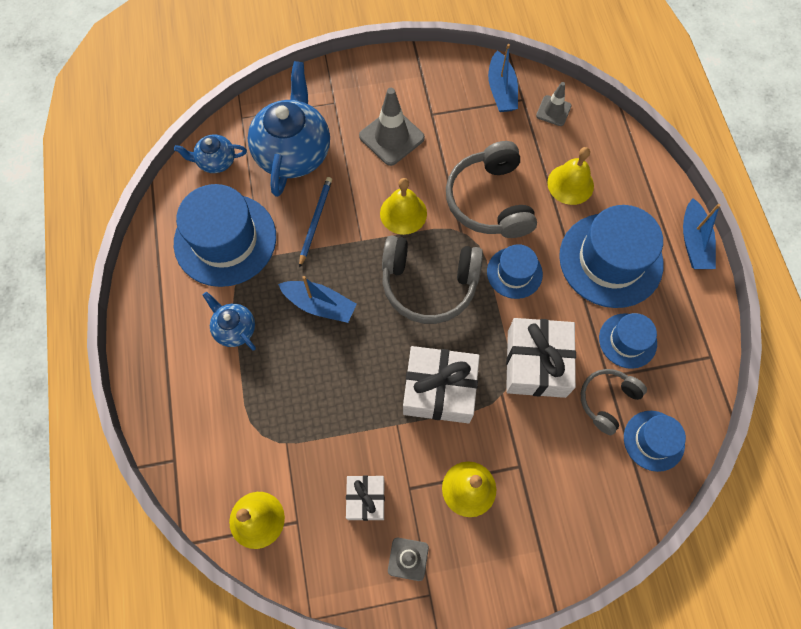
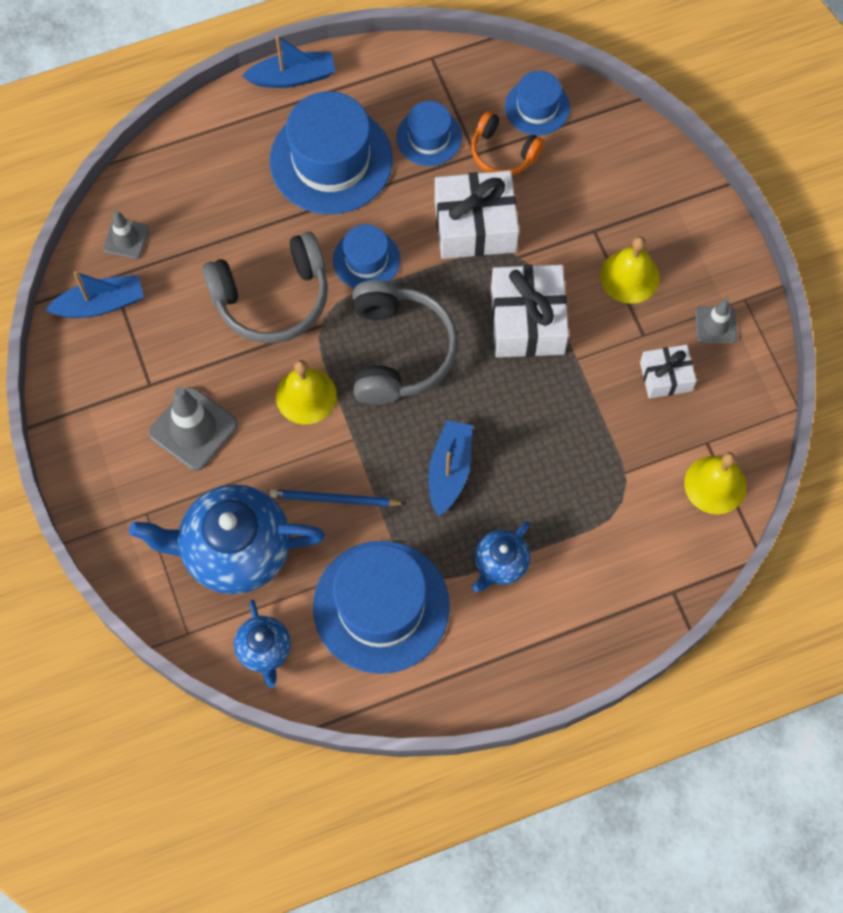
camera: 100 degrees left, 0 degrees up
yellow bell [547,147,594,205] -> none
grey headphones [581,369,647,435] -> orange headphones [471,111,544,175]

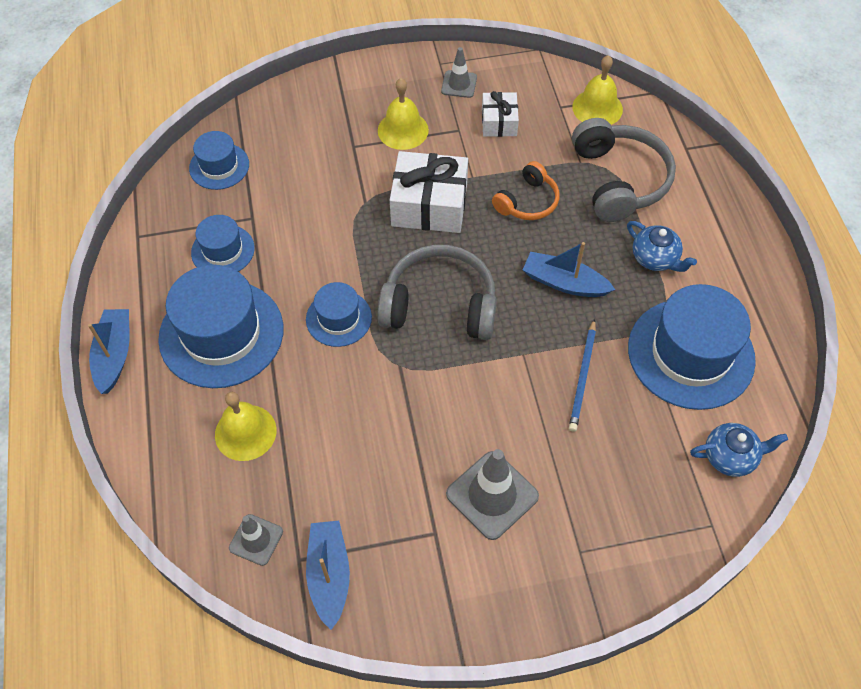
camera: 80 degrees left, 10 degrees down
blue teapot [129,484,325,594] -> none
grey headphones [202,232,328,343] -> grey headphones moved to [572,118,676,222]
yellow bell [276,360,337,424] -> yellow bell moved to [215,392,277,461]
white gift [435,170,519,259] -> none
orange headphones [471,111,544,175] -> orange headphones moved to [492,161,559,220]

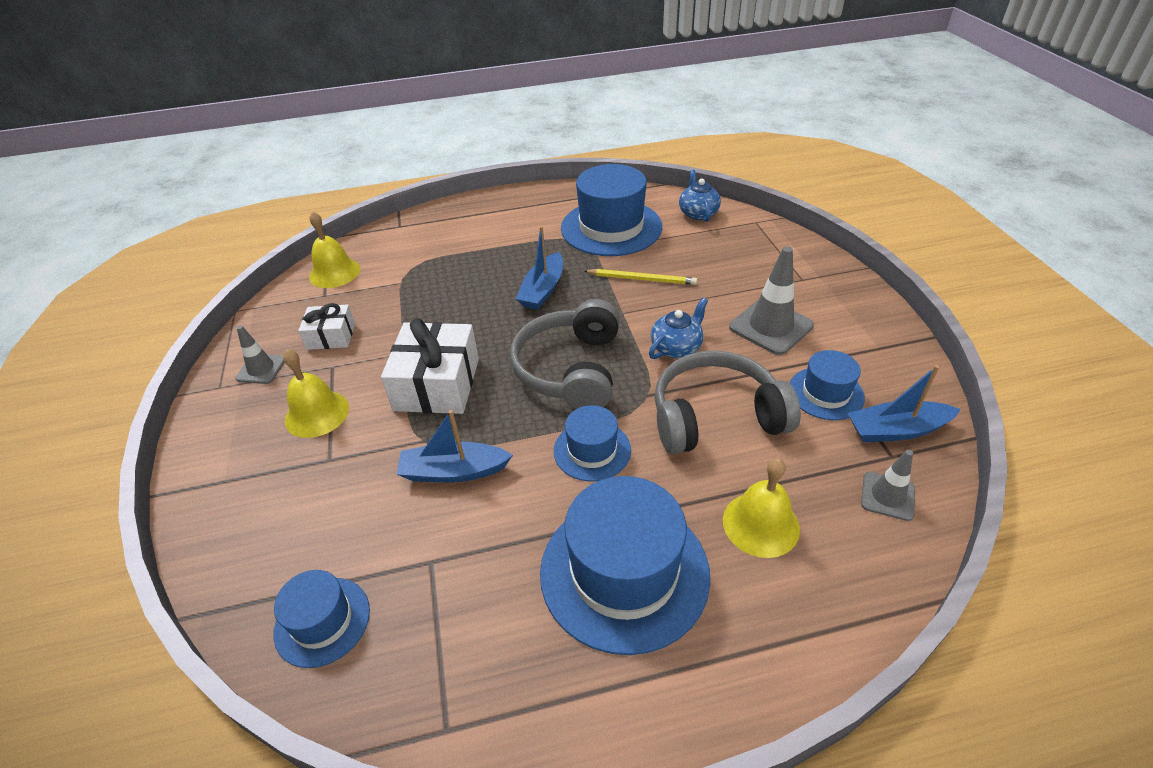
camera: 90 degrees left, 15 degrees down
blue boat [88,309,129,394] -> blue boat moved to [397,410,513,483]
blue hat [191,215,255,272] -> blue hat moved to [790,350,865,420]
orange headphones [492,161,559,220] -> none
blue pencil [569,319,596,432] -> yellow pencil [584,269,697,285]
grey headphones [572,118,676,222] -> grey headphones moved to [655,350,801,454]
blue teapot [627,221,697,272] -> blue teapot moved to [649,298,708,359]

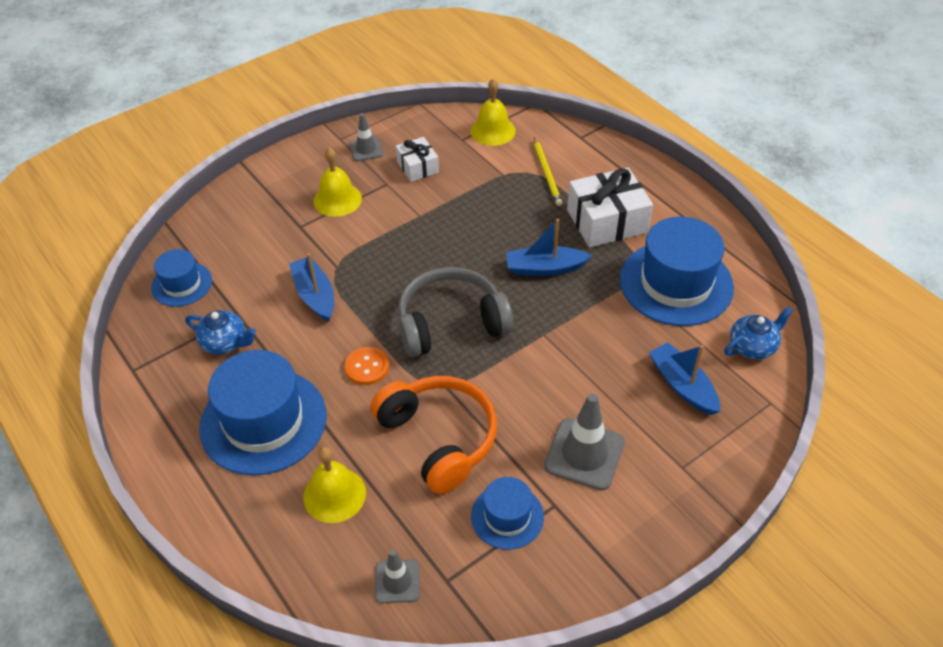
camera: 65 degrees right, 5 degrees up
white gift [381,318,479,414] -> white gift moved to [567,167,653,247]
blue hat [554,405,631,482] -> orange button [345,347,389,385]
yellow pencil [584,269,697,285] -> yellow pencil moved to [534,137,562,206]
blue teapot [649,298,708,359] -> blue teapot moved to [185,310,256,354]
grey headphones [655,350,801,454] -> orange headphones [370,376,497,494]
blue boat [848,365,961,442] -> blue boat moved to [649,342,720,415]

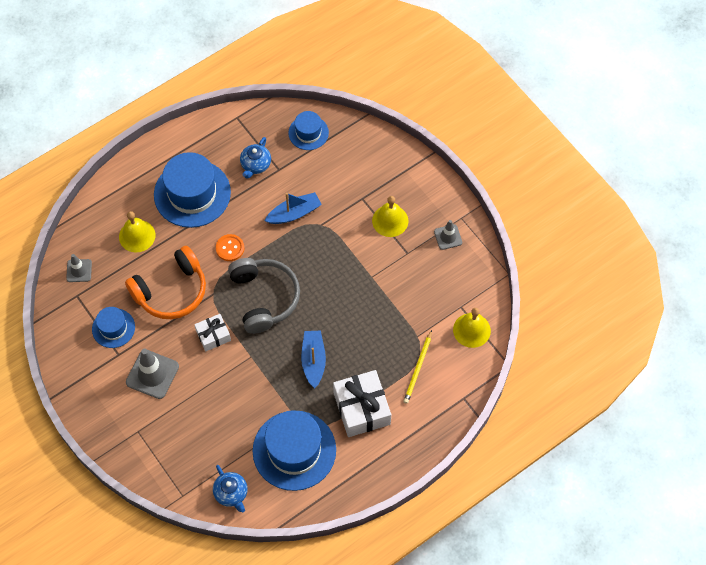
camera: 90 degrees right, 15 degrees up
white gift [396,137,439,182] -> white gift moved to [194,314,231,352]
yellow pencil [534,137,562,206] -> yellow pencil turned 60 degrees counterclockwise [403,330,432,404]
blue boat [649,342,720,415] -> none

